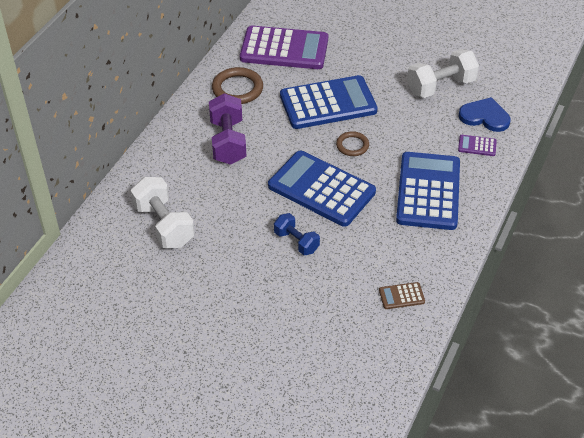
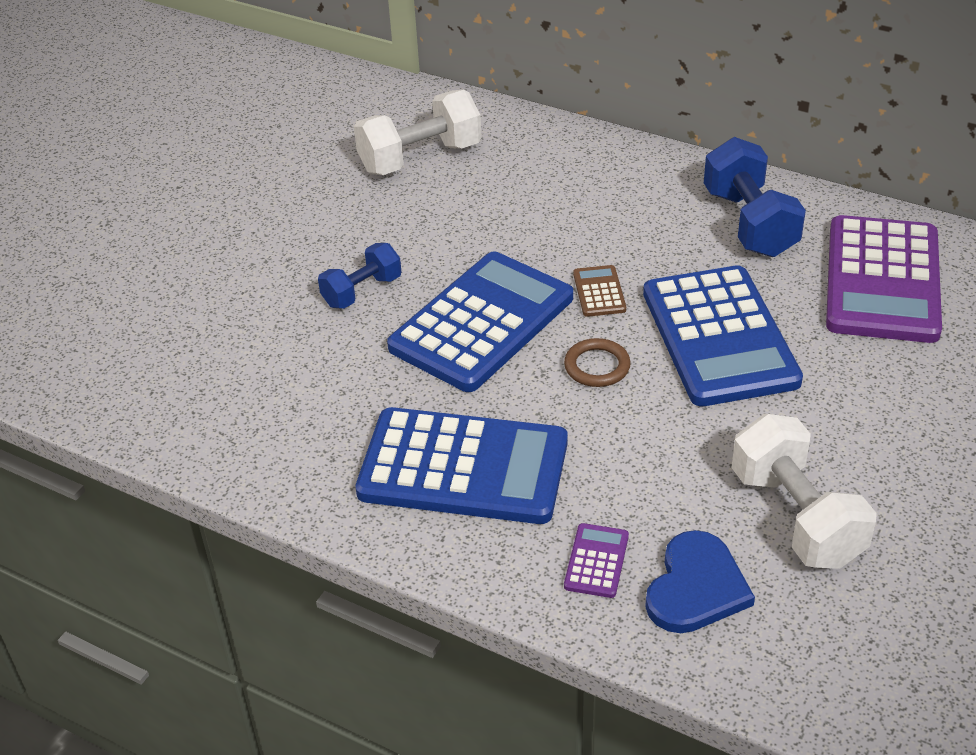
camera: 95 degrees right, 5 degrees down
purple dumbbell [209,93,246,165] -> none
brown ring [212,67,263,104] -> blue dumbbell [704,137,806,257]
brown calculator [379,282,425,309] -> brown calculator moved to [573,265,626,317]

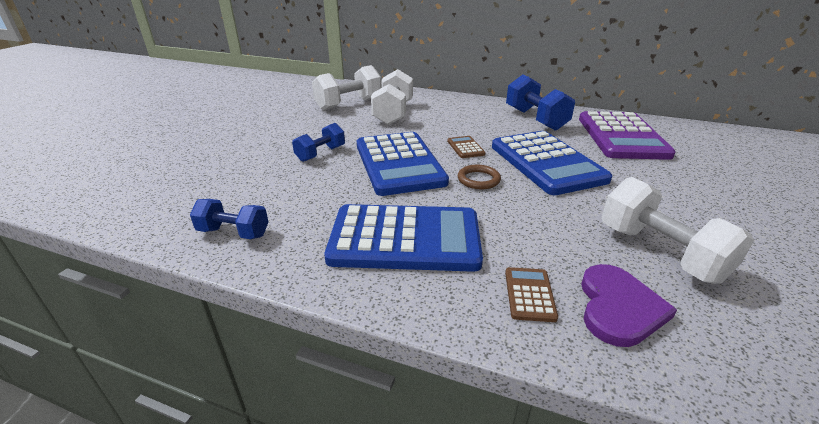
camera: 10 degrees left, 10 degrees down
blue calculator [387,251,573,392] -> blue calculator turned 135 degrees clockwise [357,132,449,196]
purple calculator [564,523,629,598] -> brown calculator [505,267,558,322]
blue heart [645,530,755,633] -> purple heart [581,264,677,347]
none -> blue dumbbell [190,199,269,239]
none -> white dumbbell [371,69,413,125]

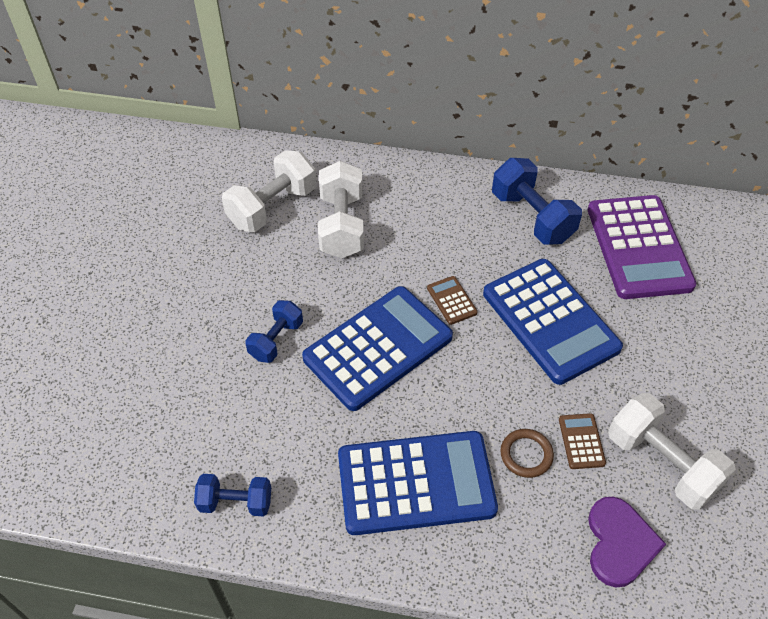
camera: 10 degrees left, 20 degrees up
blue calculator [357,132,449,196] -> blue calculator turned 105 degrees counterclockwise [302,286,453,411]
brown ring [458,165,501,189] -> brown ring moved to [500,429,554,478]
brown calculator [505,267,558,322] -> brown calculator moved to [559,413,606,469]

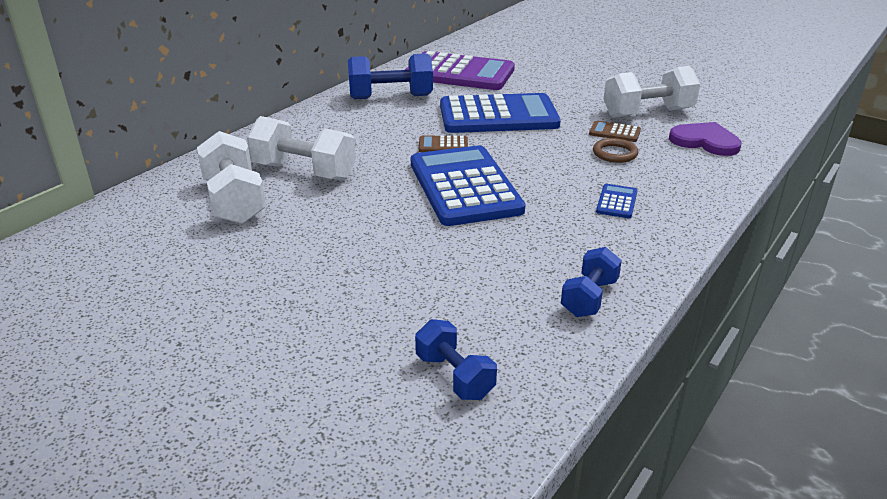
camera: 65 degrees left, 20 degrees down
blue dumbbell [245,300,303,363] -> blue dumbbell moved to [415,319,497,400]
blue calculator [338,431,498,535] -> blue calculator [596,184,637,218], size x0.40

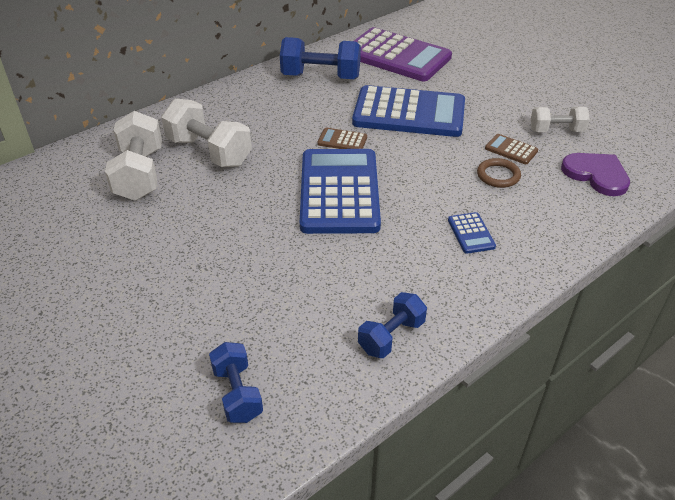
camera: 15 degrees right, 10 degrees up
blue calculator [596,184,637,218] -> blue calculator turned 135 degrees clockwise [448,212,496,254]
white dumbbell [604,66,700,118] -> white dumbbell [531,107,590,132], size x0.61

